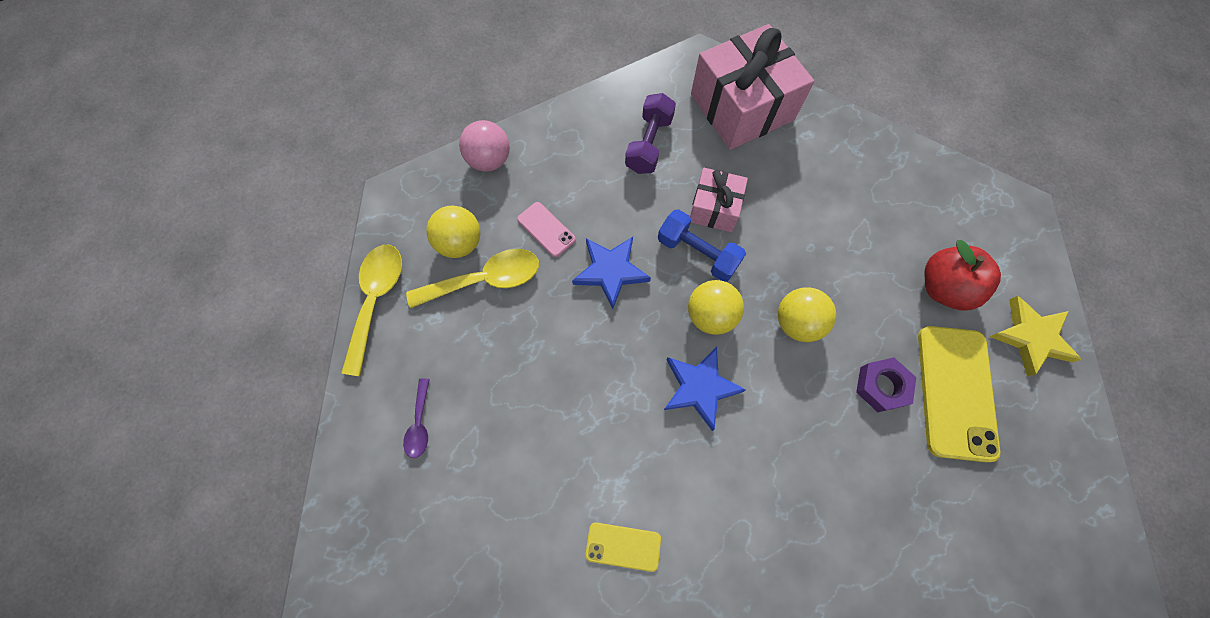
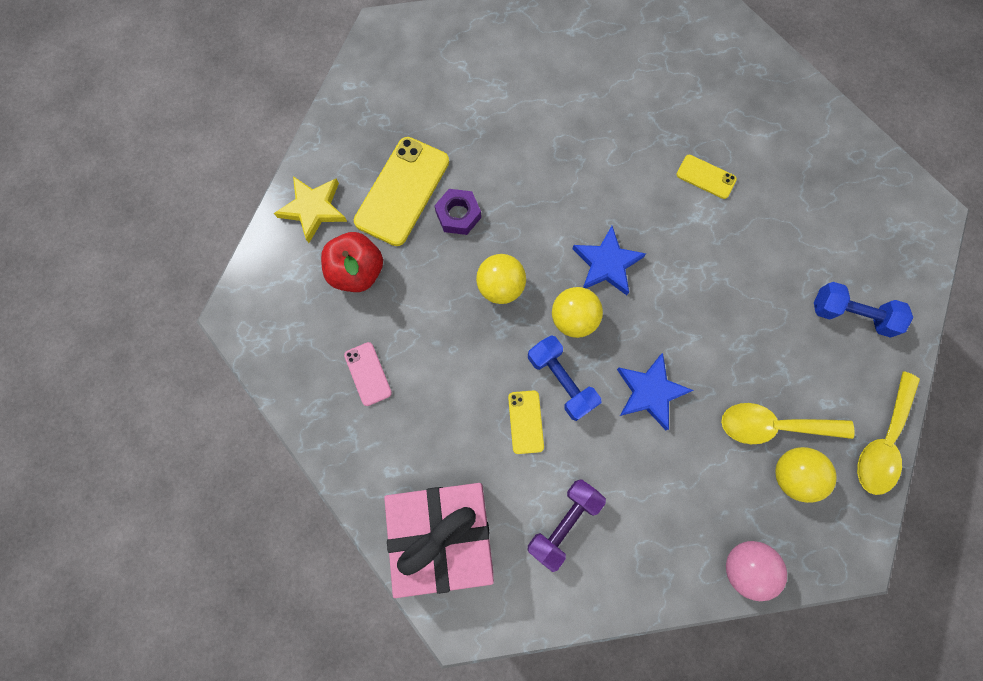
camera: 160 degrees left, 5 degrees up
purple spoon [403,378,430,458] -> blue dumbbell [814,282,913,338]
pink phone [517,202,576,257] -> pink phone moved to [344,342,392,406]
pink gift [690,168,748,232] -> yellow phone [508,390,544,454]

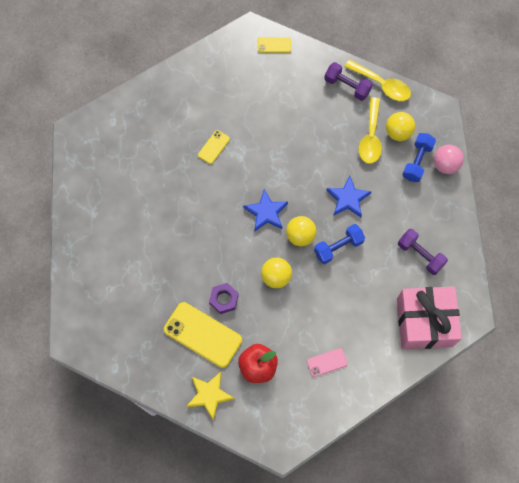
camera: 85 degrees left, 5 degrees down
yellow phone [508,390,544,454] -> yellow phone moved to [258,37,291,53]
blue dumbbell [814,282,913,338] -> blue dumbbell moved to [402,133,436,182]
none -> purple dumbbell [324,62,373,101]

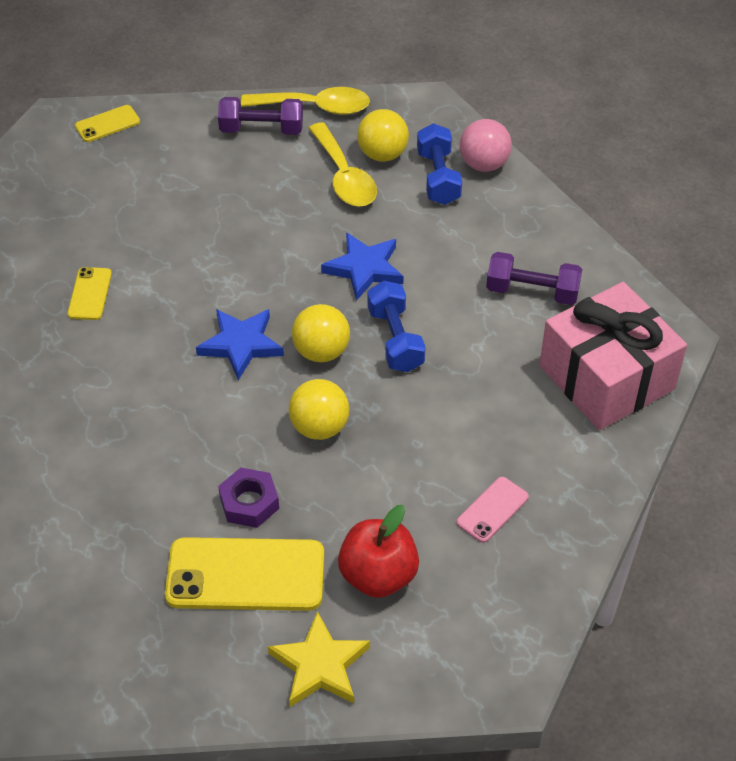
camera: 30 degrees left, 20 degrees down
blue dumbbell [314,224,365,264] -> blue dumbbell turned 45 degrees counterclockwise [367,281,426,372]

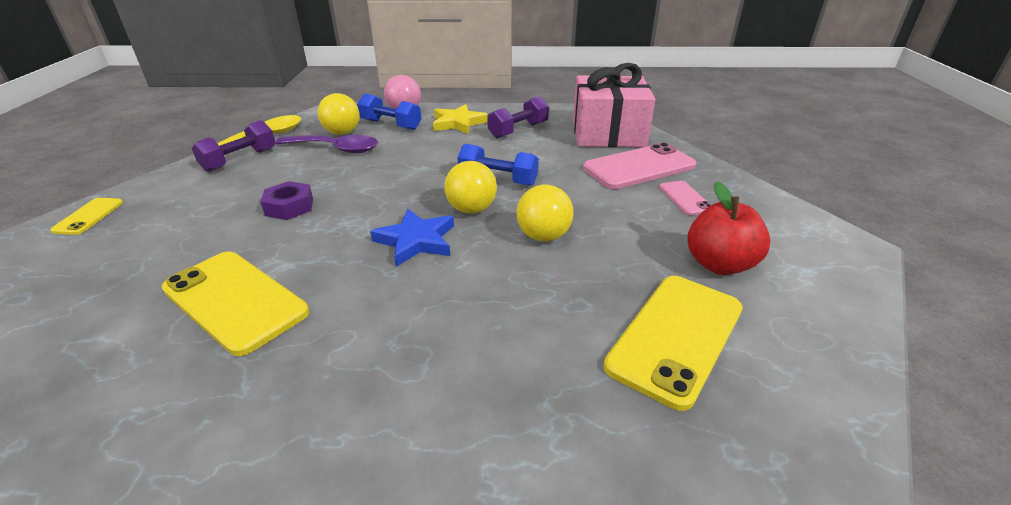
camera: 55 degrees left, 15 degrees down
yellow phone [67,267,112,320] -> yellow phone [162,251,309,356], size x1.98
purple nut [218,467,279,528] -> purple nut moved to [260,181,313,220]
yellow star [268,611,370,707] -> yellow star moved to [433,104,488,134]
yellow spoon [309,122,377,207] -> purple spoon [276,135,378,153]
blue star [321,232,404,301] -> none
none -> pink phone [583,143,696,189]

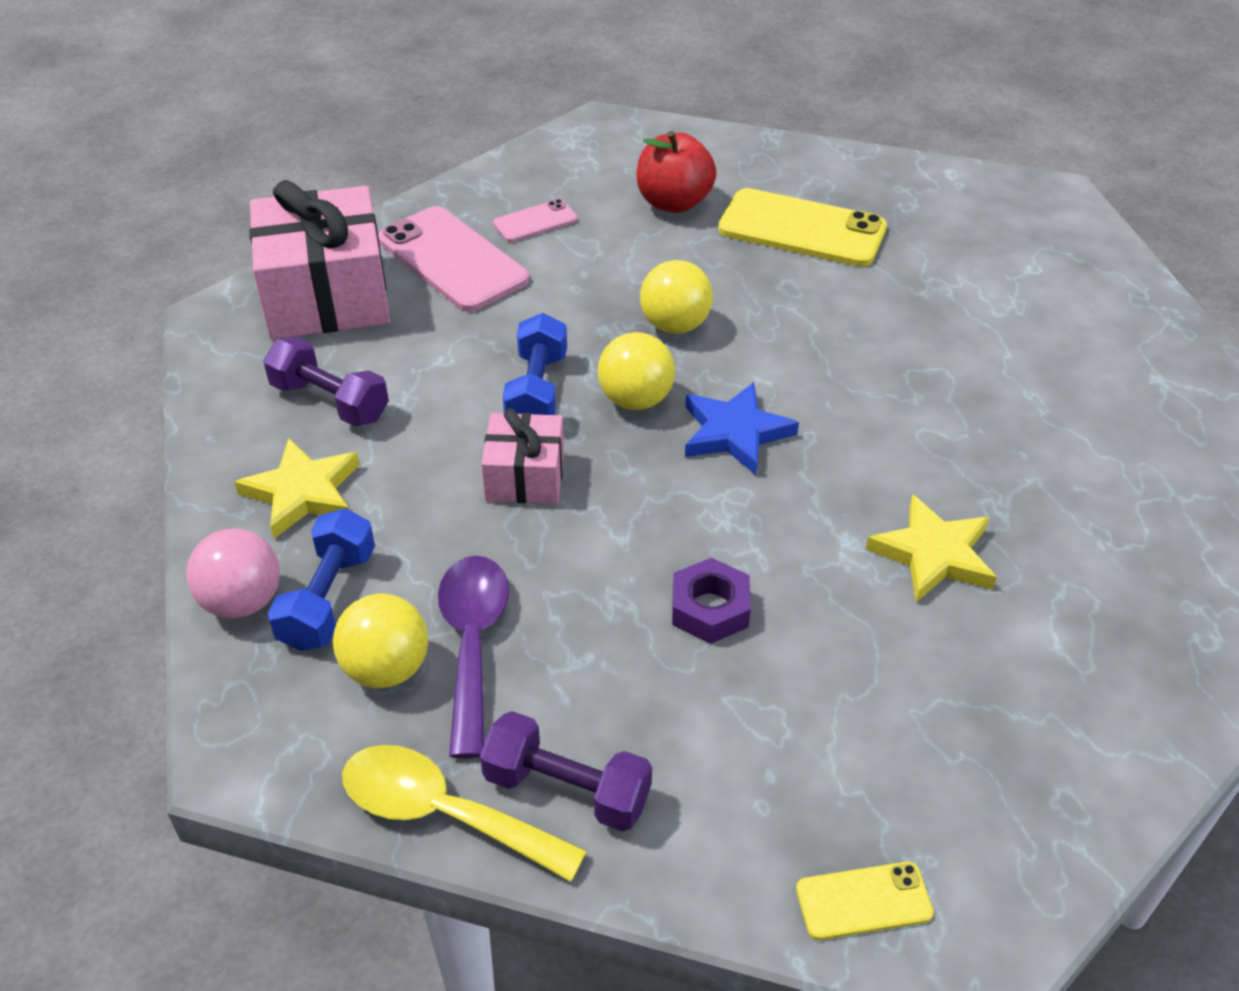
camera: 105 degrees left, 10 degrees up
yellow phone [162,251,309,356] -> yellow star [866,494,997,602]
none -> pink gift [481,408,564,504]

